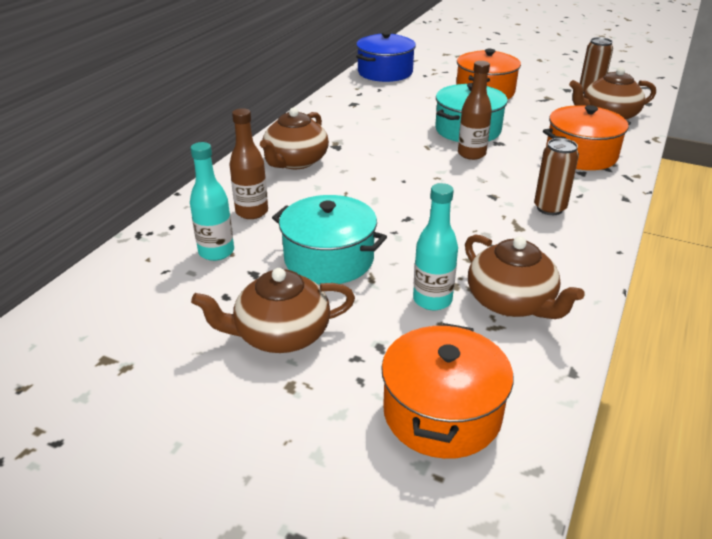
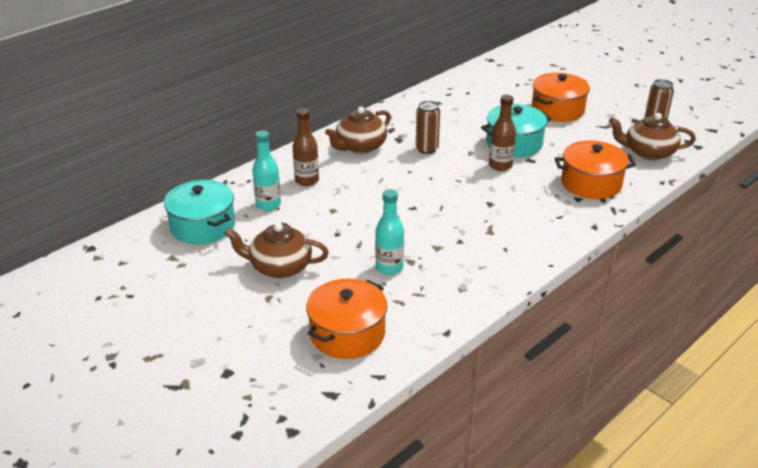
camera: 20 degrees right, 0 degrees up
turquoise pot [272,195,387,284] -> turquoise pot moved to [164,180,235,244]
blue pot [356,31,416,82] -> none
brown teapot [465,235,585,319] -> none
brown can [534,138,579,215] -> brown can moved to [416,101,440,154]

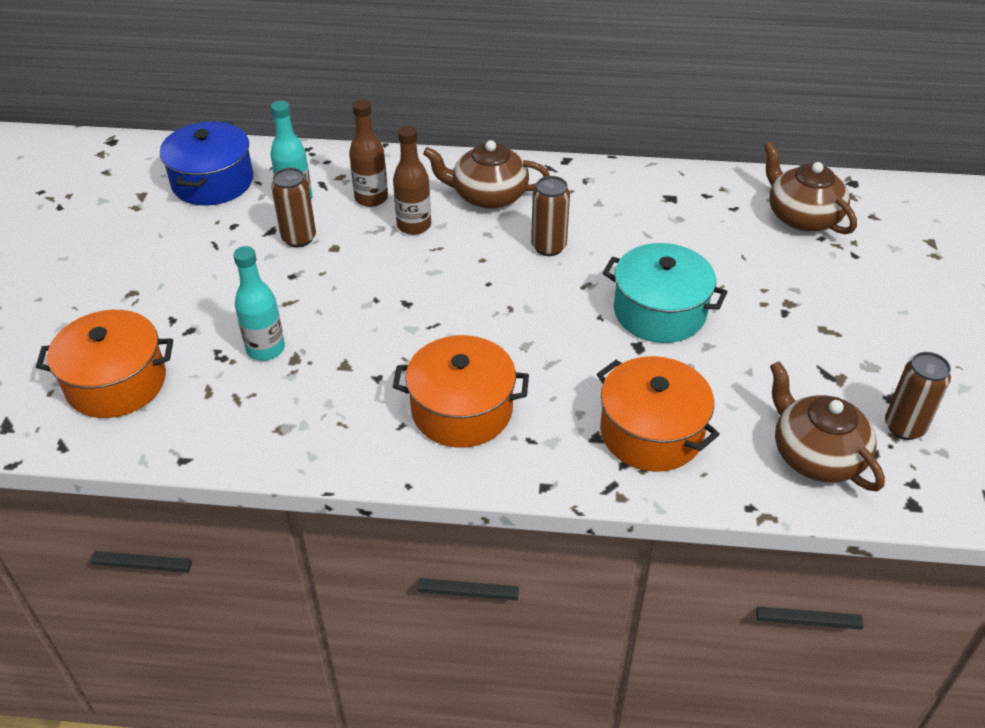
camera: 50 degrees right, 10 degrees up
turquoise pot [164,180,235,244] -> blue pot [160,121,253,206]
brown teapot [224,223,329,278] -> brown teapot moved to [764,142,857,234]
brown bottle [489,95,516,171] -> brown bottle moved to [393,126,431,235]
orange pot [532,73,590,122] -> orange pot moved to [393,335,529,447]
none -> brown can [271,168,316,248]

